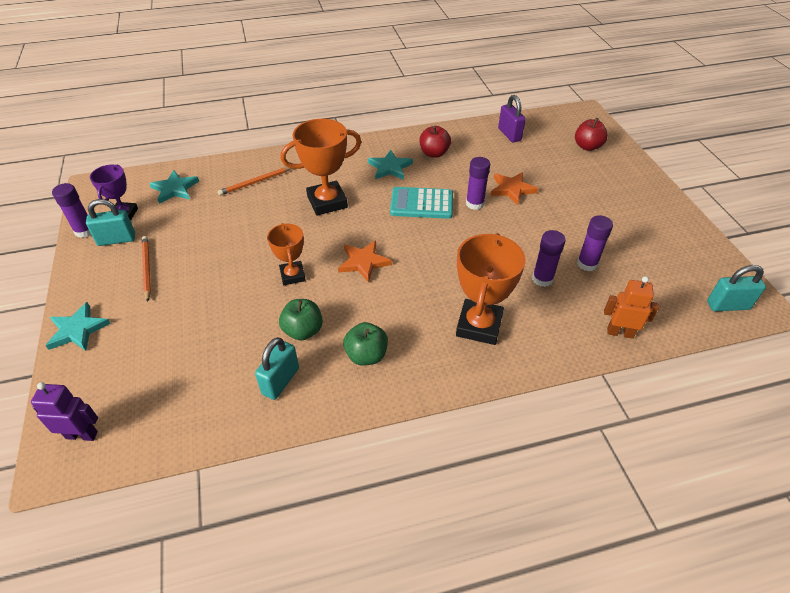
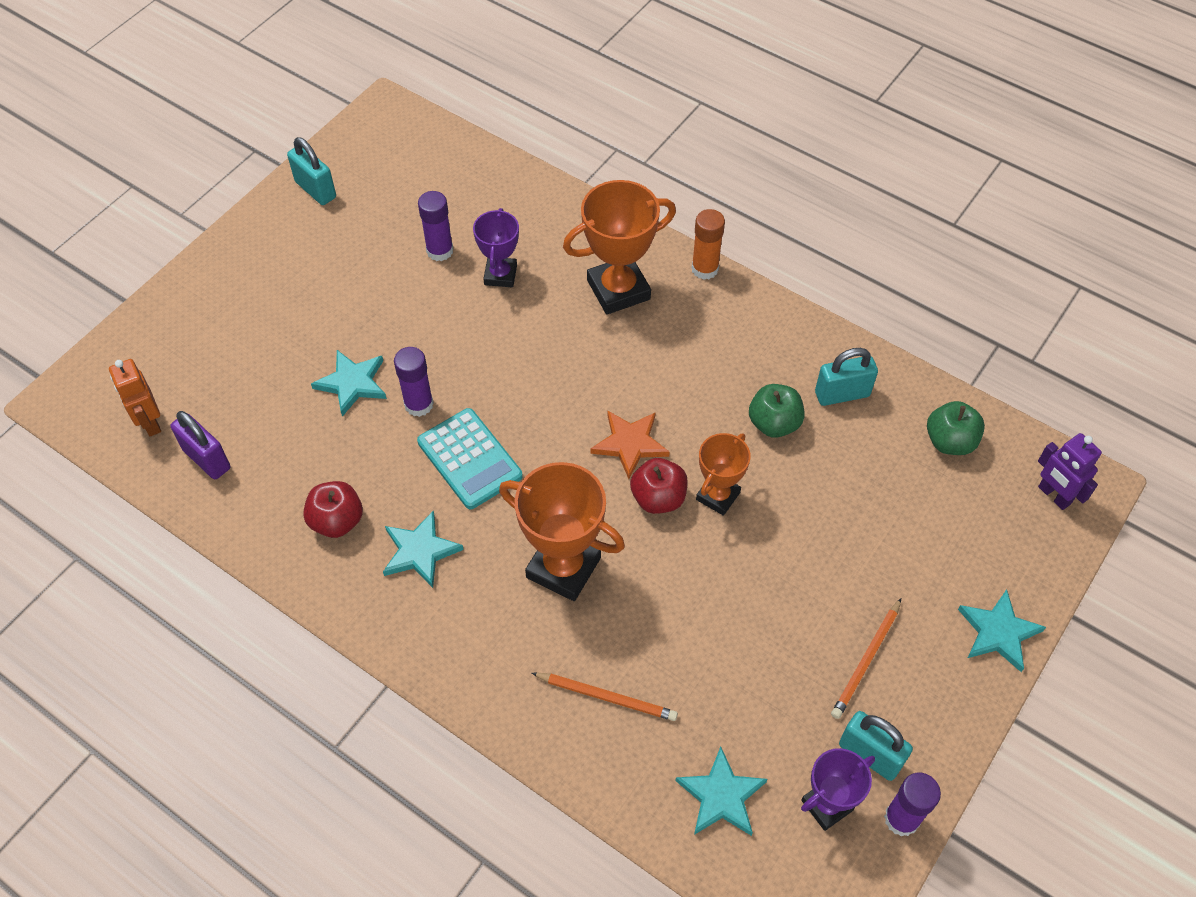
camera: 130 degrees left, 10 degrees up
green apple [343,322,388,366] -> green apple moved to [927,401,985,455]
orange star [490,172,538,205] -> turquoise star [311,350,387,417]
purple padlock [498,95,526,143] -> purple padlock turned 75 degrees counterclockwise [170,411,230,479]
purple glue stick [532,230,566,287] -> purple trophy [473,208,519,287]
red apple [575,118,608,151] -> red apple moved to [630,458,688,514]
orange robot [604,276,659,339] -> orange robot moved to [109,359,161,436]
turquoise padlock [707,265,766,311] -> turquoise padlock moved to [287,137,336,205]
none -> orange glue stick [691,209,725,280]

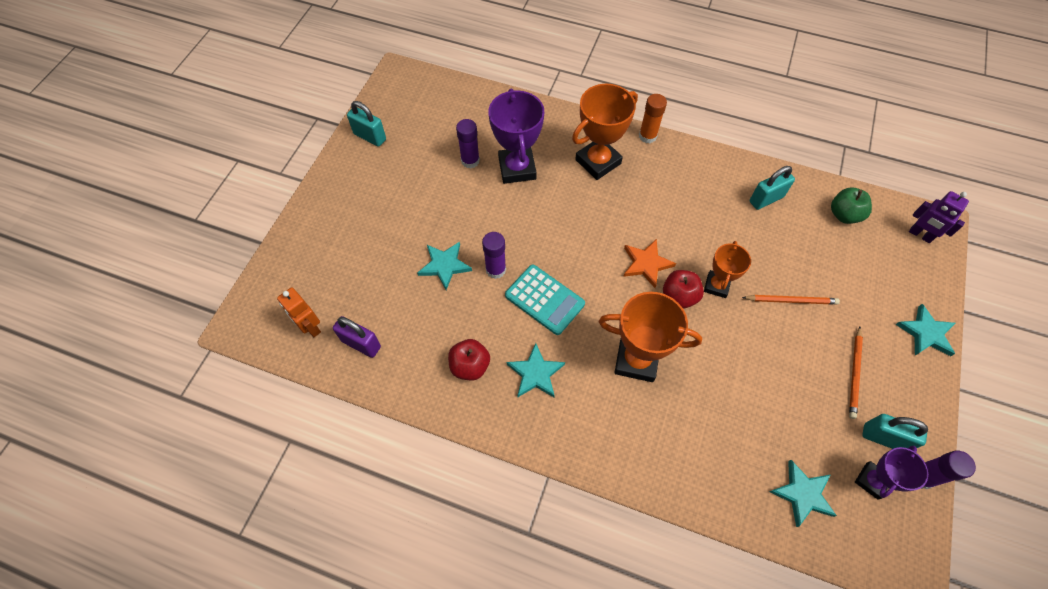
camera: 15 degrees left, 5 degrees up
purple trophy [473,208,519,287] -> purple trophy [488,88,544,184], size x1.65
orange pencil [532,673,678,721] -> orange pencil moved to [742,295,840,305]
green apple [749,384,805,438] -> none

